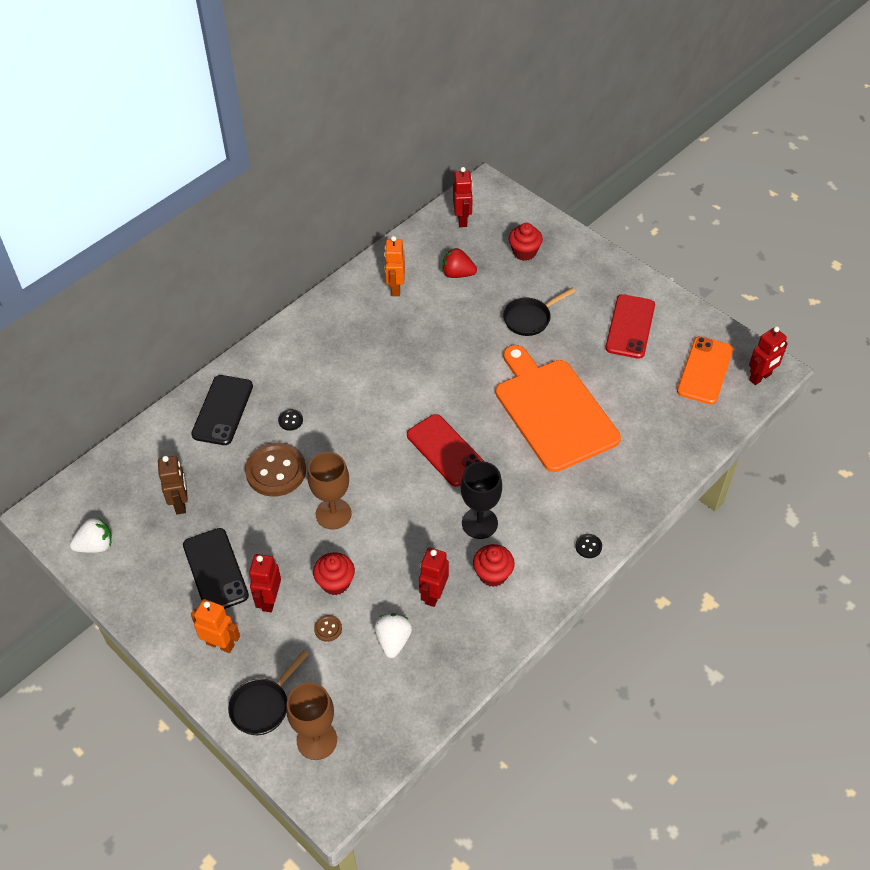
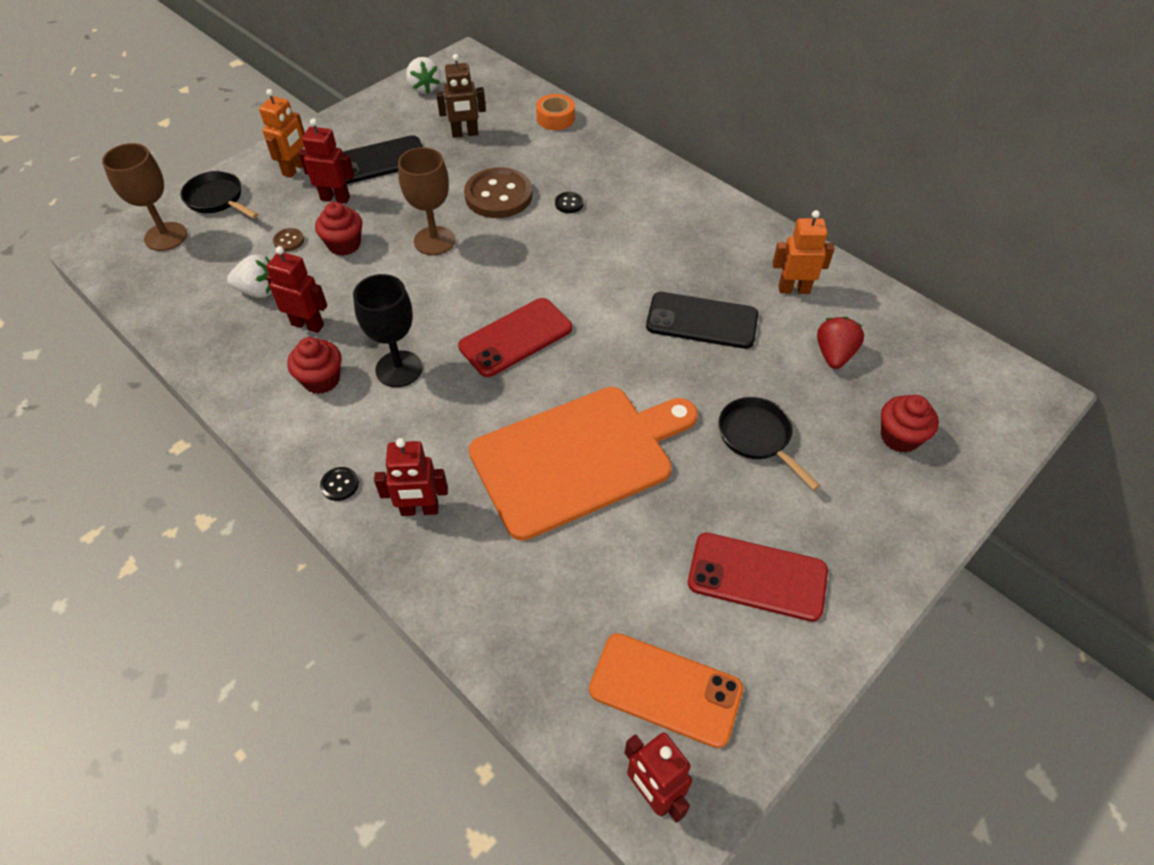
camera: 90 degrees right, 0 degrees up
black phone [191,375,253,445] -> black phone moved to [646,292,758,349]
red robot [453,167,473,227] -> red robot moved to [374,438,448,516]
none -> orange tape [536,94,575,130]

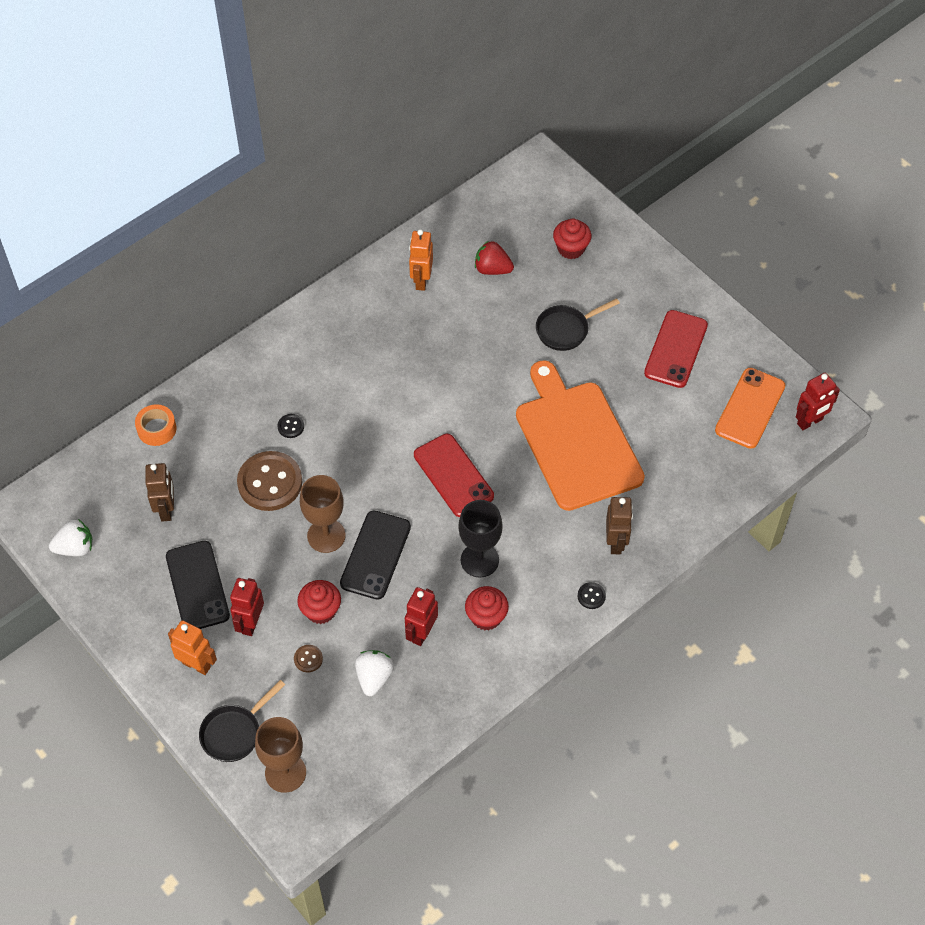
camera: 85 degrees left, 5 degrees up
red robot [374,438,448,516] -> brown robot [606,497,633,554]
black phone [646,292,758,349] -> black phone moved to [340,511,411,600]

